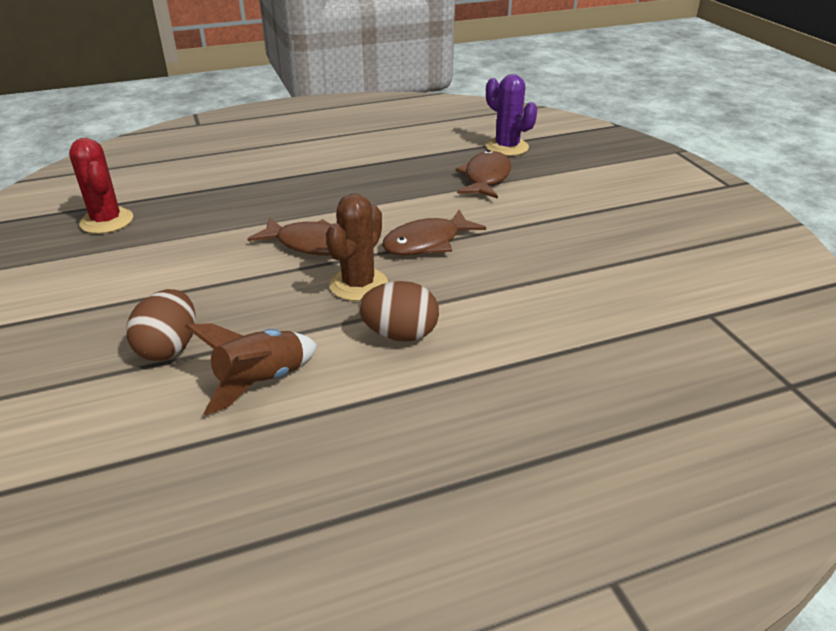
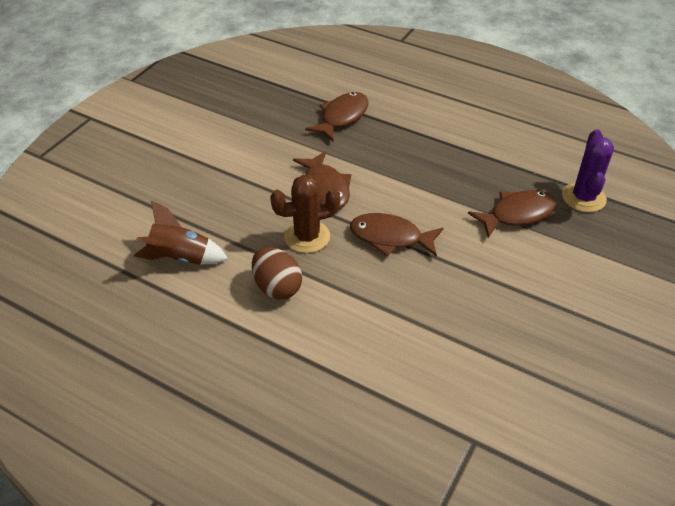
camera: 50 degrees right, 10 degrees up
red cactus [69,138,133,234] -> none
brown egg [126,289,196,361] -> none
none -> brown fish [305,92,368,141]

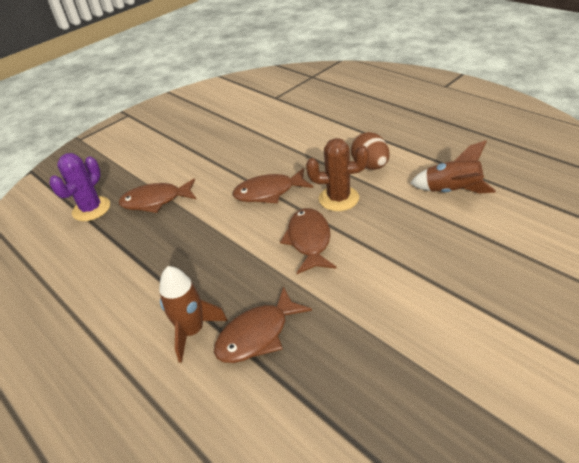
camera: 160 degrees left, 5 degrees down
brown fish [350,213,444,257] -> brown fish turned 135 degrees clockwise [233,168,313,203]
none -> brown rocket [159,266,228,363]

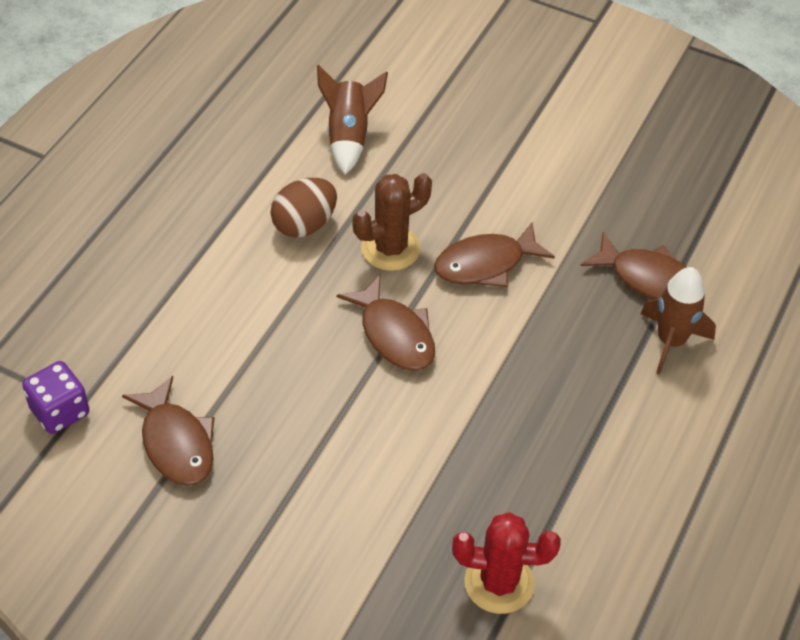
camera: 115 degrees left, 10 degrees up
purple cactus [49,153,110,221] -> red cactus [452,512,561,614]
brown fish [119,179,196,213] -> brown fish moved to [122,376,215,486]
brown cactus [306,138,369,211] -> brown cactus turned 75 degrees clockwise [353,173,432,271]
none -> purple dice [22,361,90,434]

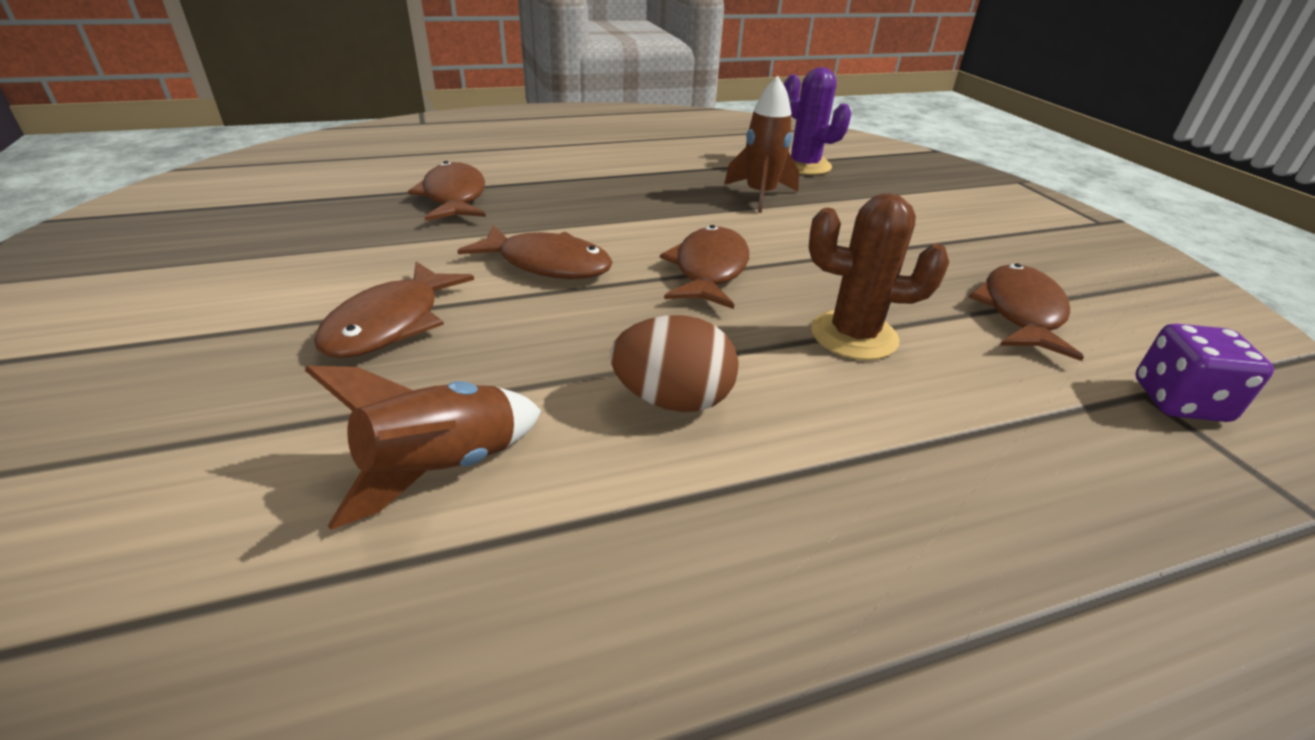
camera: 135 degrees left, 15 degrees down
brown cactus [353,173,432,271] -> brown cactus moved to [809,193,949,360]
red cactus [452,512,561,614] -> purple cactus [784,67,851,175]
brown rocket [640,267,716,375] -> brown rocket moved to [724,76,799,213]
none -> brown fish [314,262,474,358]

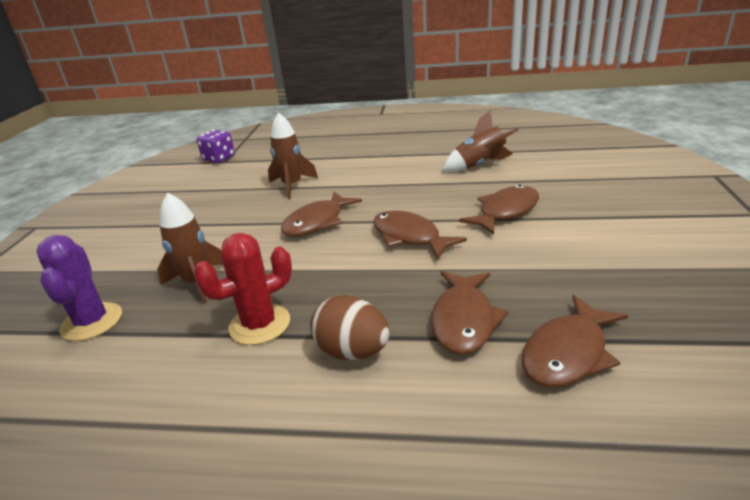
camera: 150 degrees left, 5 degrees down
brown egg [610,315,738,412] -> brown egg moved to [310,295,390,360]
brown cactus [809,193,949,360] -> brown rocket [268,112,318,199]
brown fish [969,263,1084,361] -> brown fish moved to [522,295,628,387]
none -> red cactus [193,233,292,345]

